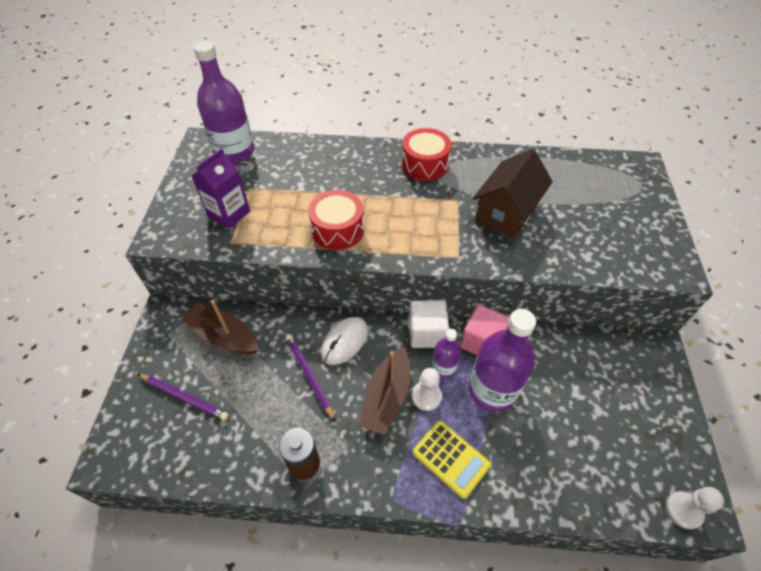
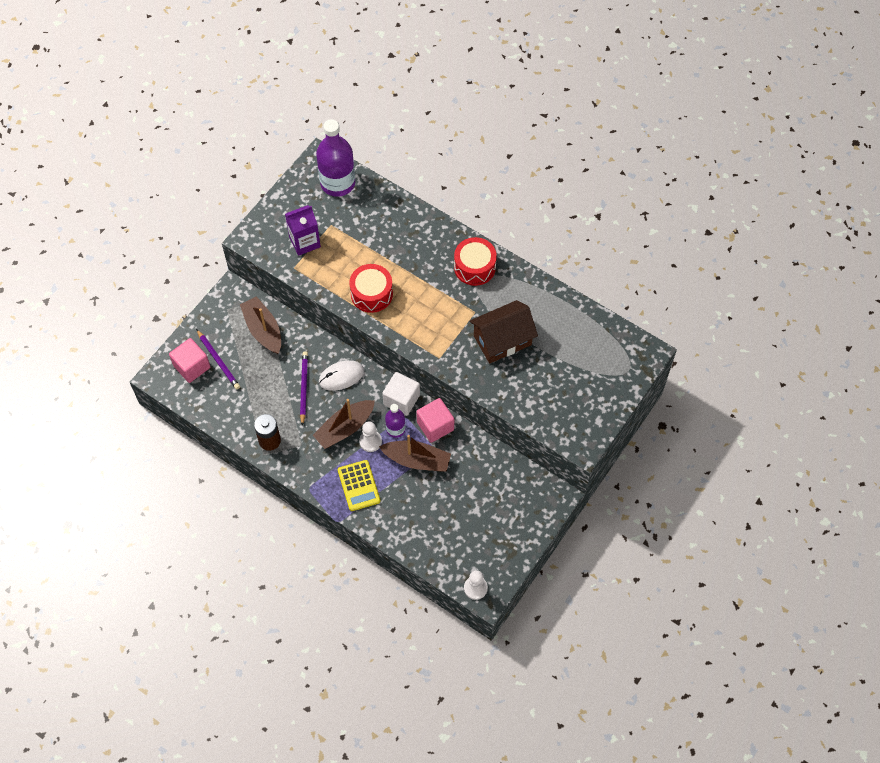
camera: 30 degrees right, 10 degrees up
purple bottle [469,309,536,412] -> brown boat [379,435,451,472]
none -> pink cube [169,338,210,383]

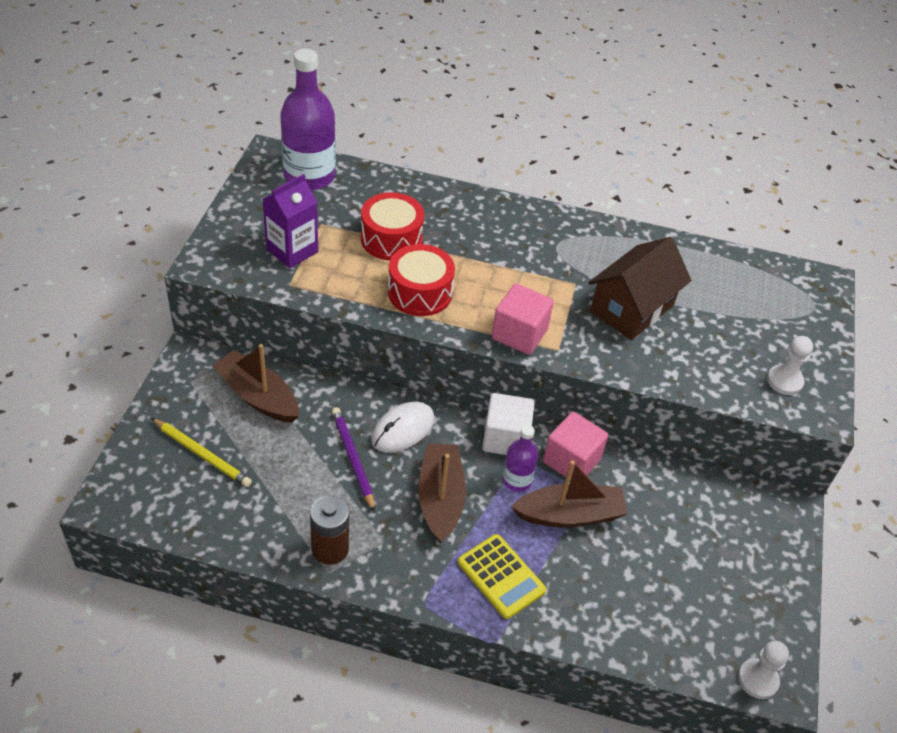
camera: 25 degrees left, 15 degrees down
pink cube [169,338,210,383] -> pink cube moved to [492,284,554,355]
purple pencil [196,329,240,389] -> yellow pencil [151,418,252,487]
brown boat [313,399,375,449] -> brown boat turned 150 degrees clockwise [418,444,466,543]
white pawn [359,421,382,452] -> white pawn moved to [767,336,813,395]
red drum [454,237,497,286] -> red drum moved to [361,192,424,260]

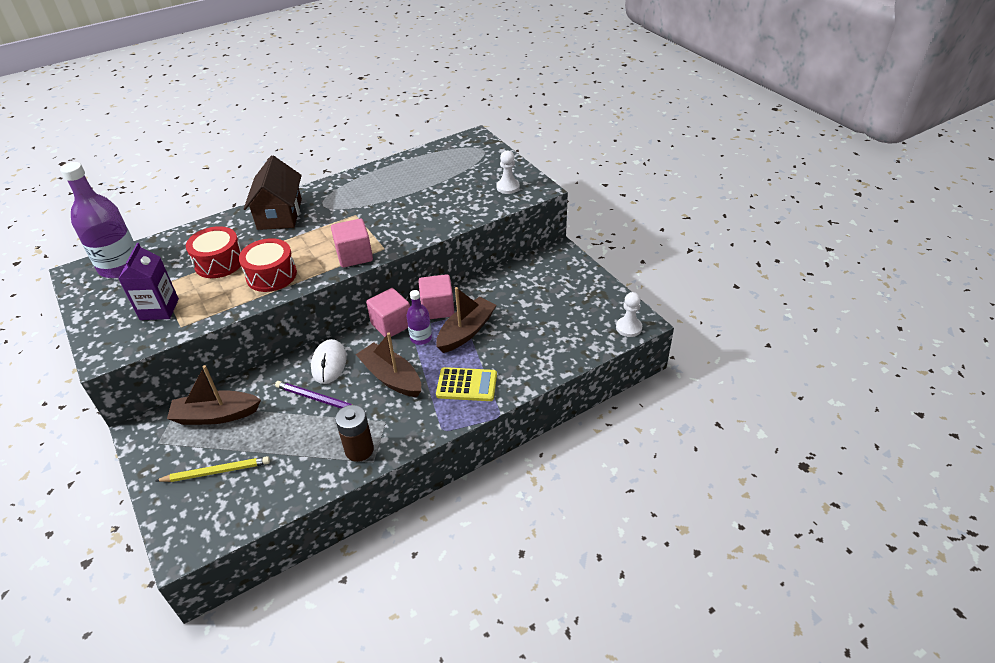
camera: 40 degrees left, 5 degrees down
white cube [482,393,535,455] -> pink cube [366,288,410,337]
brown house [588,237,691,340] -> brown house moved to [244,155,302,230]

